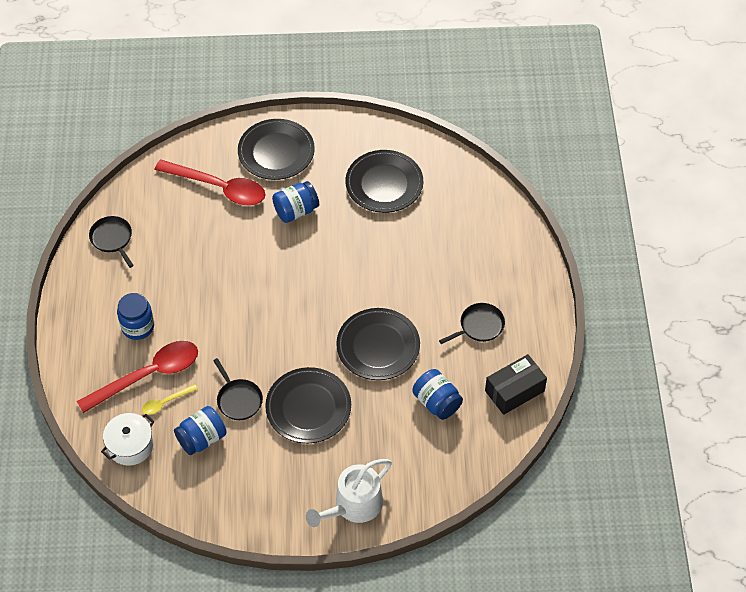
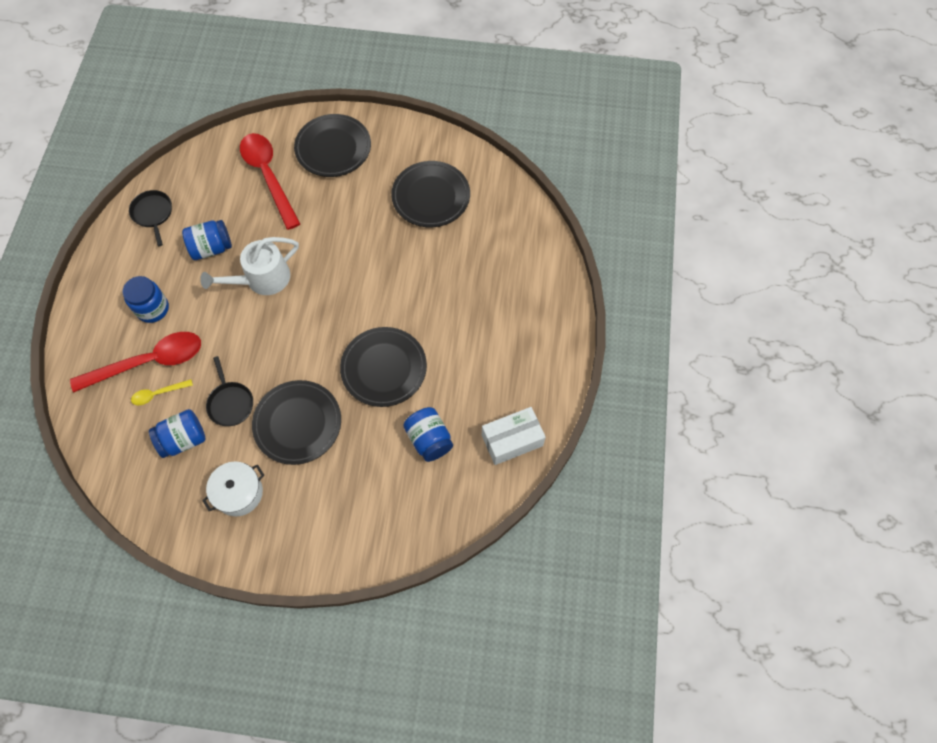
camera: 10 degrees right, 10 degrees up
white pot [101,413,155,466] -> white pot moved to [202,462,264,517]
red spoon [154,160,265,205] -> red spoon turned 150 degrees counterclockwise [240,133,300,230]
blue jar [272,181,319,223] -> blue jar moved to [182,220,232,260]
white watering can [306,459,392,527] -> white watering can moved to [200,237,299,295]
black pan [439,303,505,344] -> none
black box [485,354,547,415] -> white box [482,407,546,465]

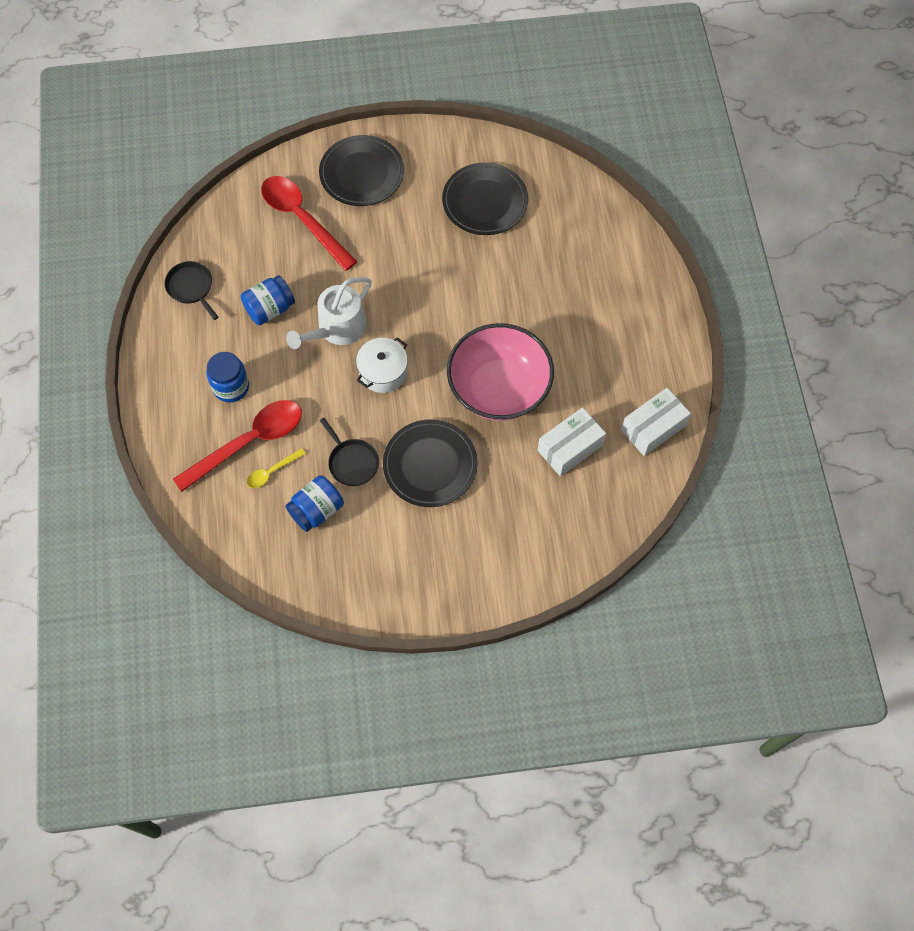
camera: 15 degrees left, 0 degrees up
white pot [202,462,264,517] -> white pot moved to [356,337,408,393]
black plate [340,327,427,407] -> pink bowl [447,323,554,421]
blue jar [403,407,453,462] -> white box [538,407,606,477]

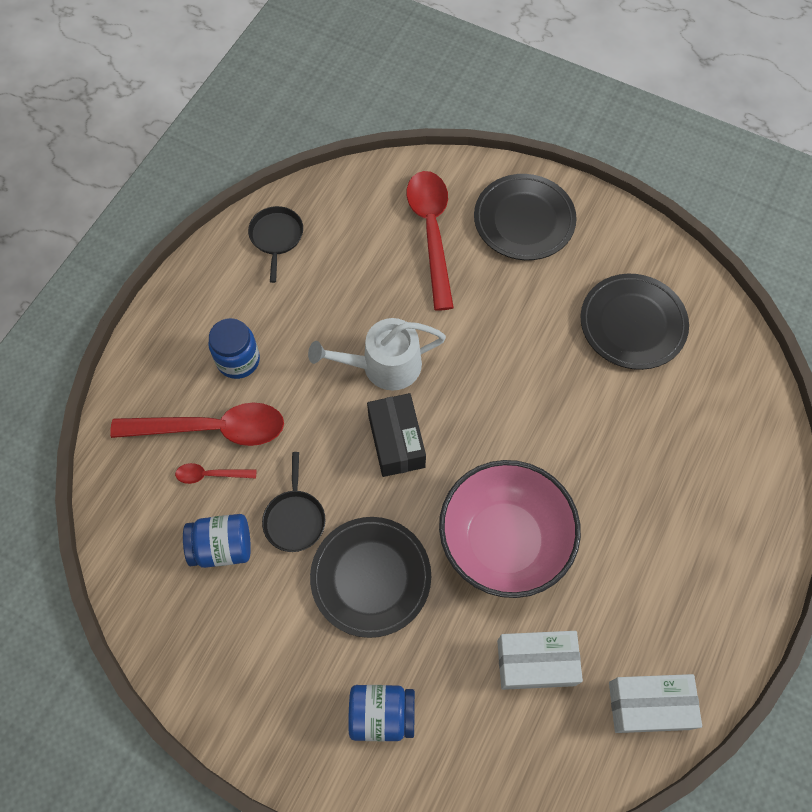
camera: 35 degrees right, 0 degrees up
blue jar [240,275,295,325] -> blue jar moved to [348,685,415,741]
yellow spoon [247,448,306,488] -> red spoon [175,463,257,484]
white pot [356,337,408,393] -> black box [367,393,426,477]

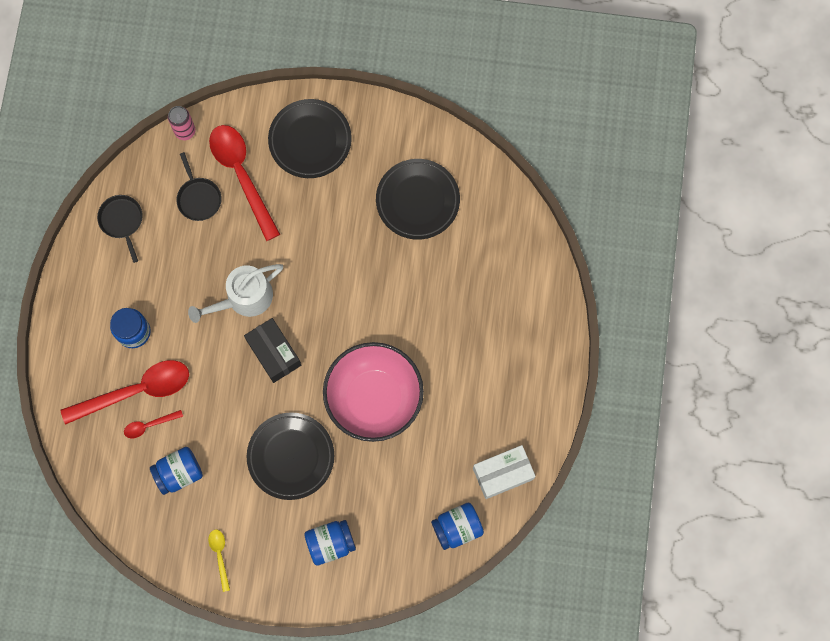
camera: 20 degrees left, 10 degrees up
black pan [262,452,326,552] -> black pan moved to [176,152,222,221]
white box [497,631,583,690] -> none
none -> pink can [168,106,196,140]
none -> yellow spoon [208,530,230,592]
none -> blue jar [431,503,484,550]

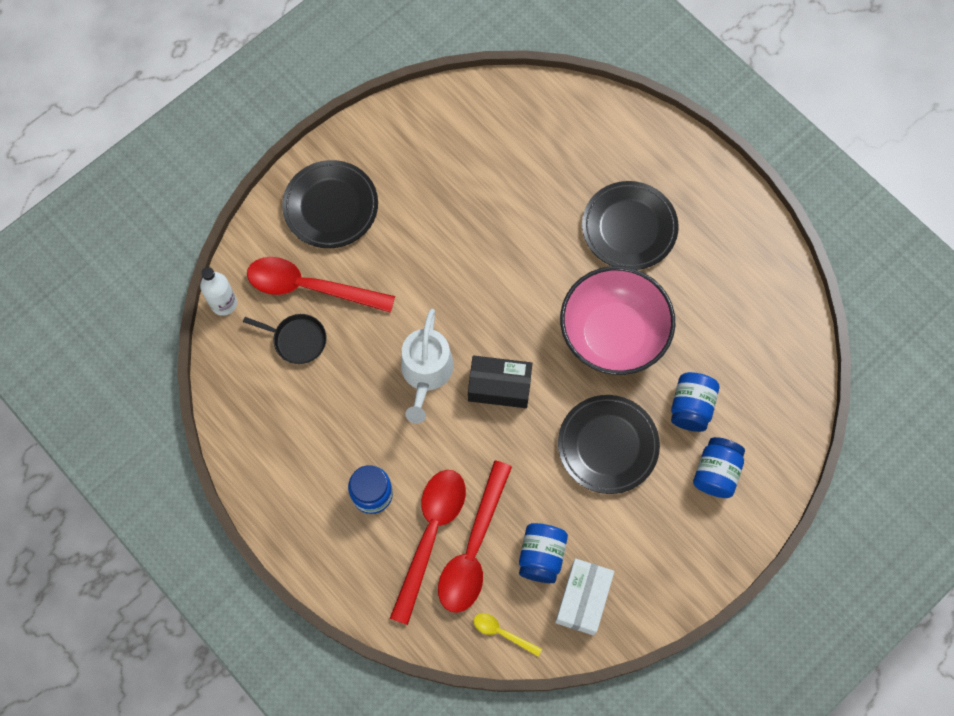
camera: 50 degrees left, 5 degrees down
black pan [97,195,143,263] -> none
red spoon [124,410,183,438] -> red spoon [438,461,512,613], size x2.20
pink can [168,106,196,140] -> white bottle [200,267,237,316]
yellow spoon [208,530,230,592] -> yellow spoon moved to [474,613,542,656]
black plate [376,159,460,240] -> black plate moved to [582,181,679,270]
blue jar [431,503,484,550] -> blue jar moved to [671,372,719,432]
white box [473,445,536,499] -> white box moved to [555,558,614,636]

